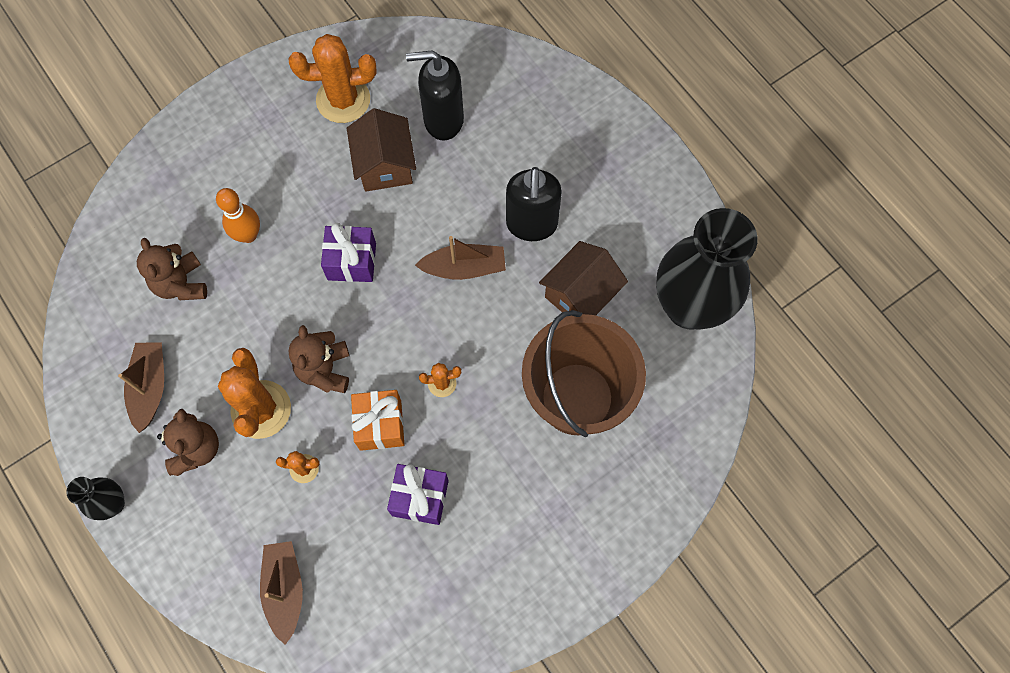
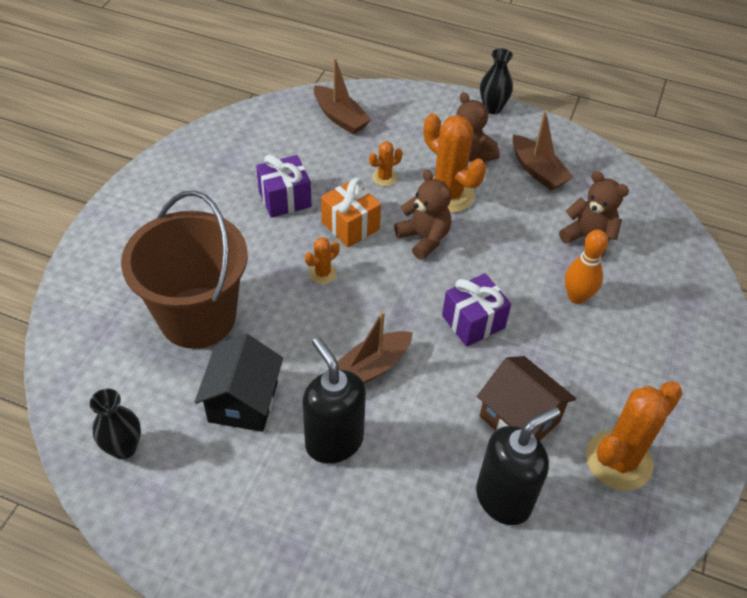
camera: 145 degrees right, 20 degrees down
brown house [539,241,628,316] -> black house [194,333,283,432]
black vase [656,208,758,330] -> black vase [90,389,141,459], size x0.45

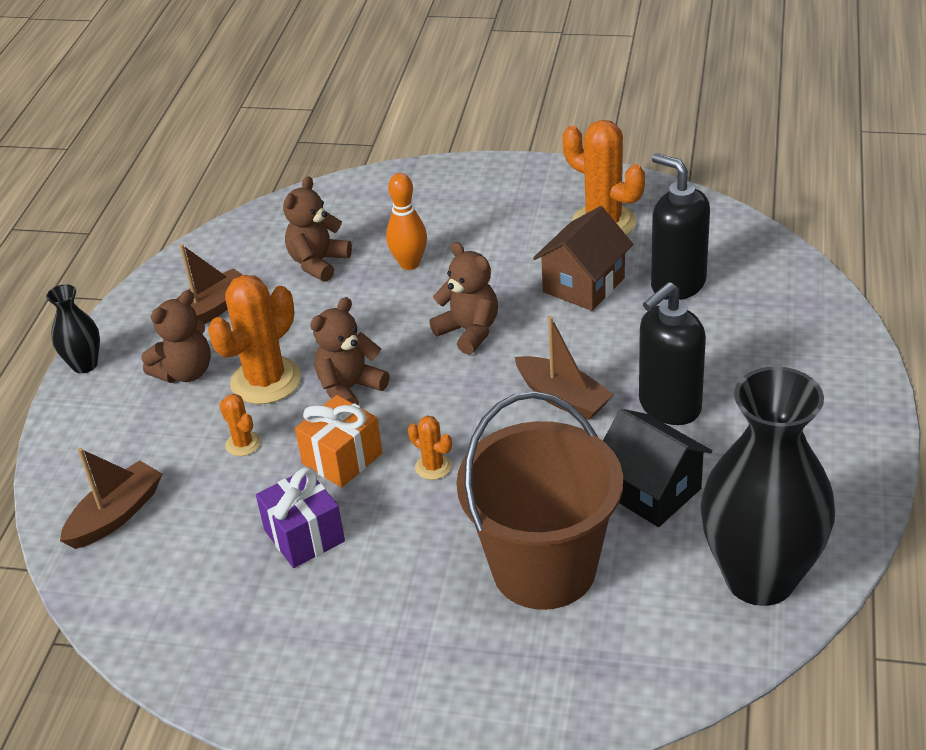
camera: 95 degrees left, 10 degrees down
black vase [90,389,141,459] -> black vase [700,366,835,606], size x2.23
black house [194,333,283,432] -> black house turned 45 degrees clockwise [603,409,712,527]
purple gift [442,273,511,347] -> brown teddy bear [429,242,498,355]

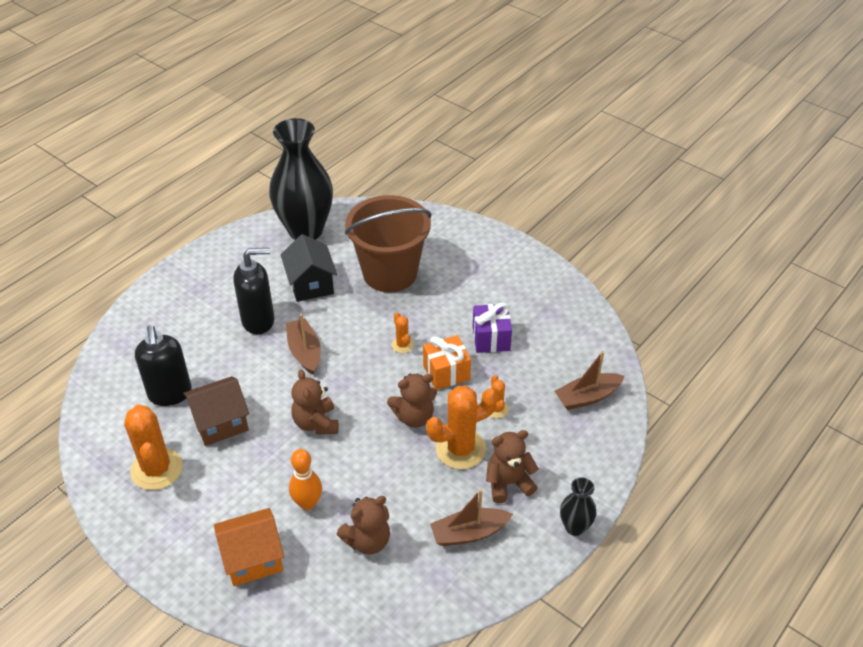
camera: 155 degrees left, 5 degrees up
none -> orange house [214,508,284,586]

